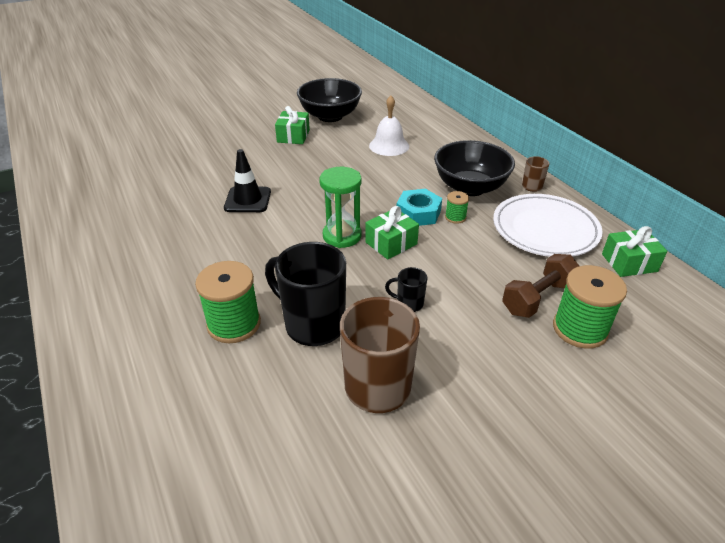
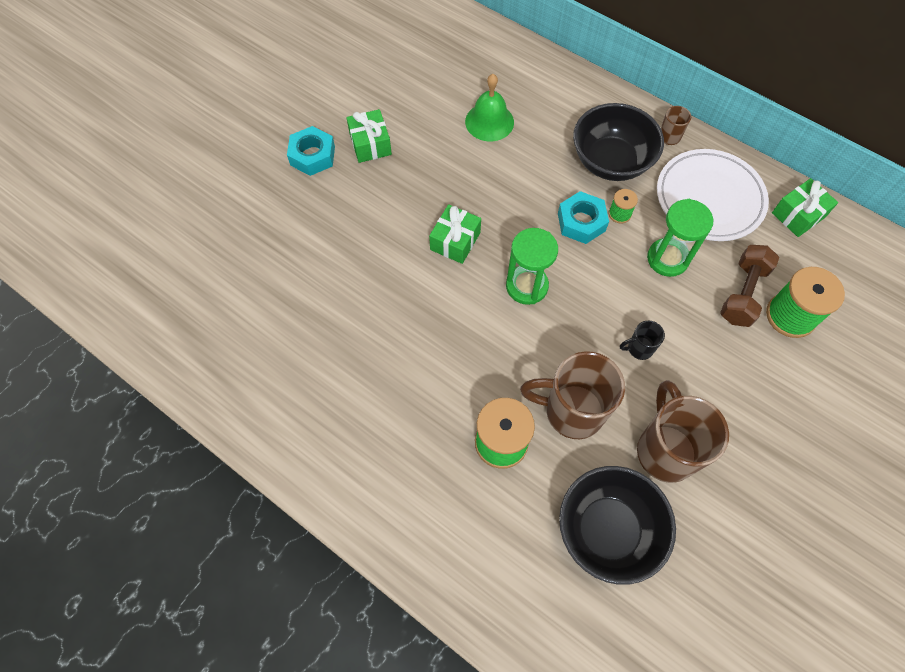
camera: 25 degrees left, 25 degrees up
black traffic cone [224,149,271,212] -> none
black mug [265,242,346,346] -> brown mug [520,351,625,439]
black bowl [297,78,362,122] -> black bowl moved to [559,466,676,585]
green gift [366,206,419,259] -> green gift moved to [429,204,481,264]
white bell [369,96,409,156] -> green bell [465,74,514,141]
none -> turquoise nut [287,126,335,176]
none -> green hourglass [647,199,713,277]

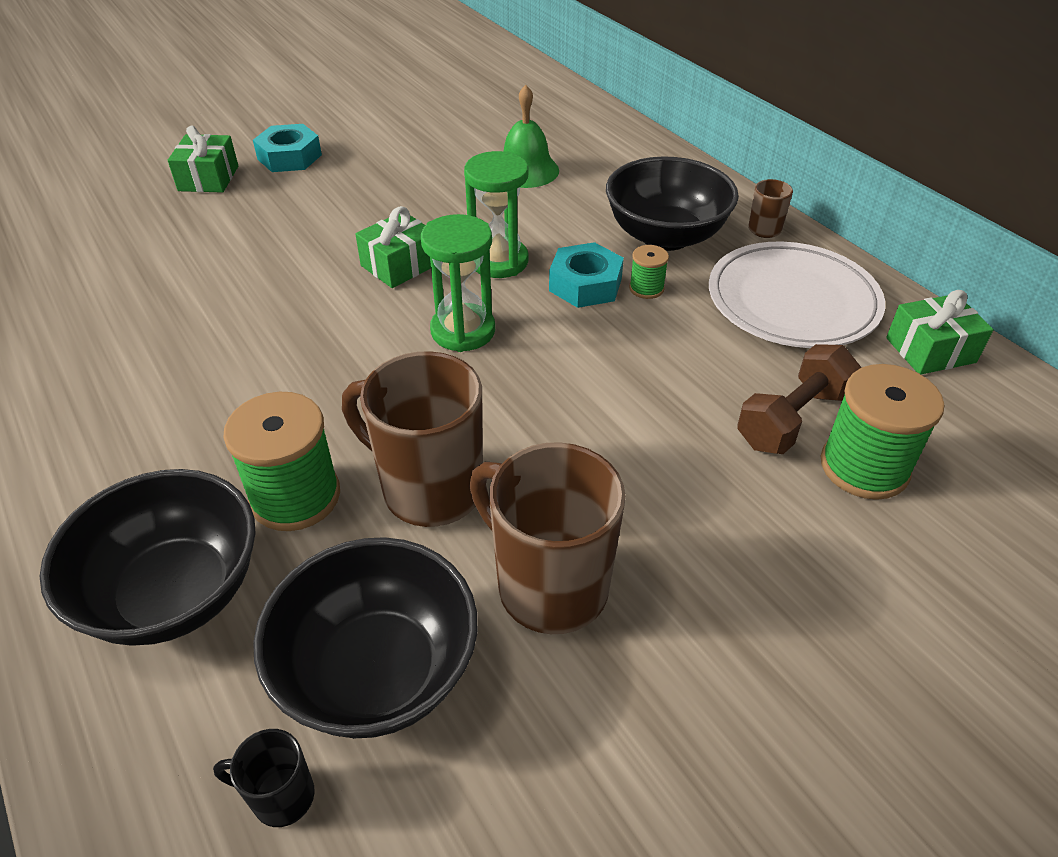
camera: 20 degrees right, 20 degrees down
green gift [346,109,392,163] -> green gift moved to [168,126,238,193]
black mug [620,321,665,360] -> black mug moved to [213,729,314,827]
brown mug [637,380,729,483] -> brown mug turned 60 degrees counterclockwise [469,442,626,634]
green hourglass [647,199,713,277] -> green hourglass moved to [464,151,528,278]
none -> black bowl [40,469,255,646]

